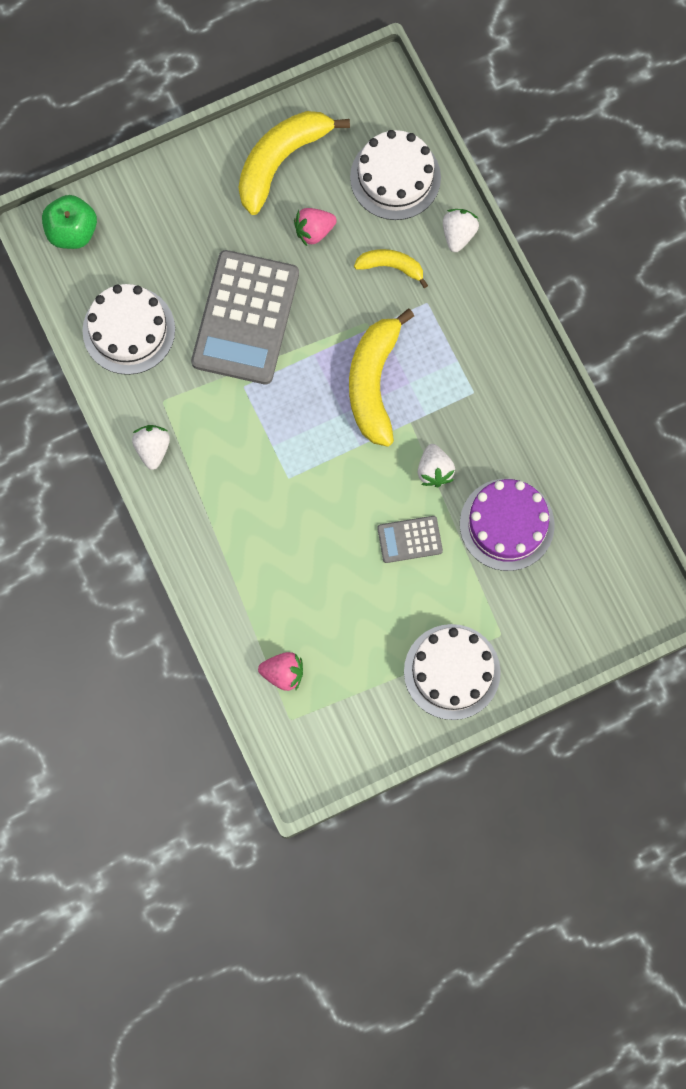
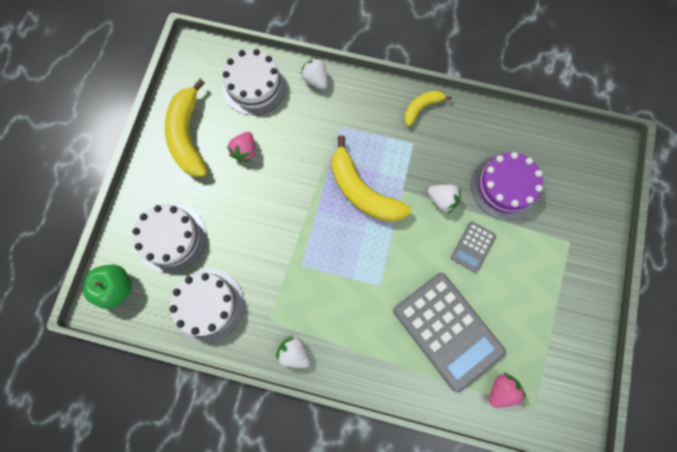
camera: 50 degrees left, 0 degrees up
grey calculator [191,250,299,385] -> grey calculator moved to [393,273,506,392]
yellow banana [354,249,428,288] -> yellow banana moved to [404,91,452,126]
white cake [404,624,501,720] -> white cake moved to [132,204,207,273]

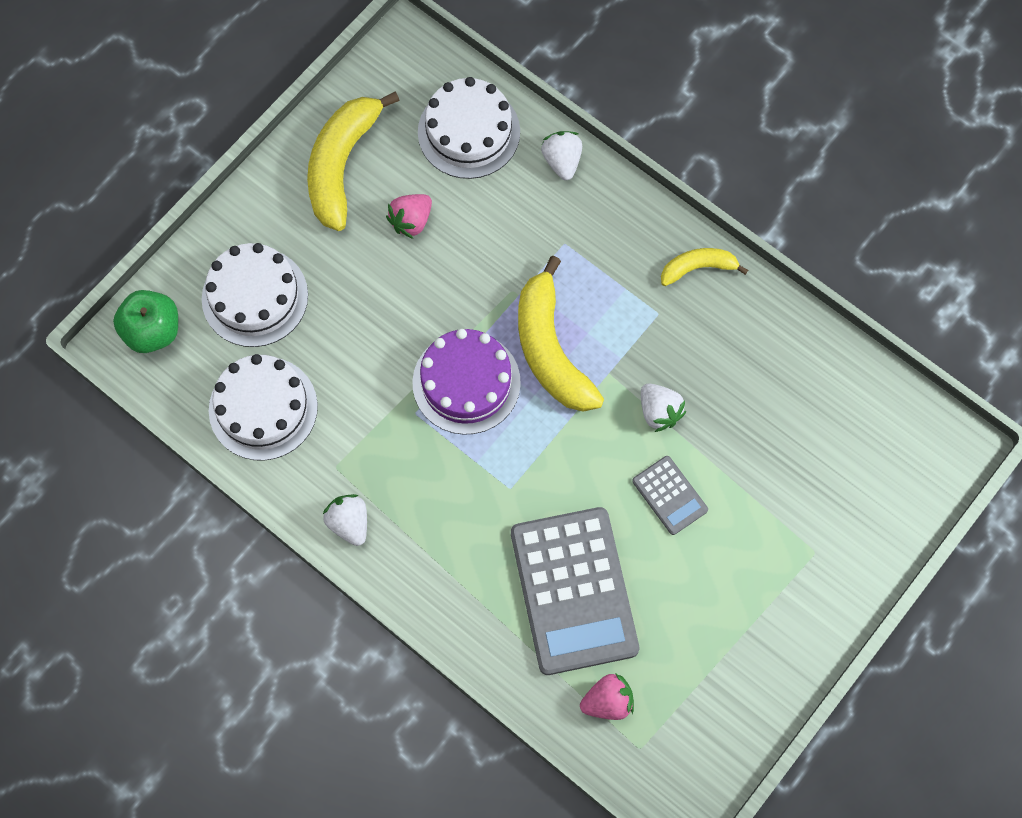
camera: 25 degrees right, 5 degrees down
grey calculator [451,221,496,272] -> grey calculator turned 90 degrees counterclockwise [632,456,708,535]
purple cake [471,152,543,220] -> purple cake moved to [412,329,521,435]

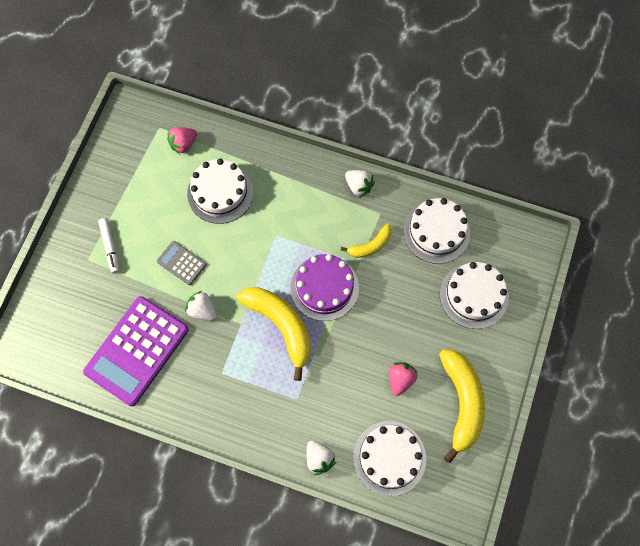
camera: 160 degrees right, 0 degrees up
green apple [113,290,178,353] -> none
grey calculator [511,507,639,675] -> white cake [187,159,253,224]
yellow banana [661,248,748,286] -> yellow banana moved to [341,223,392,258]
none -> purple calculator [83,296,189,406]
none -> white marker [98,218,120,274]

